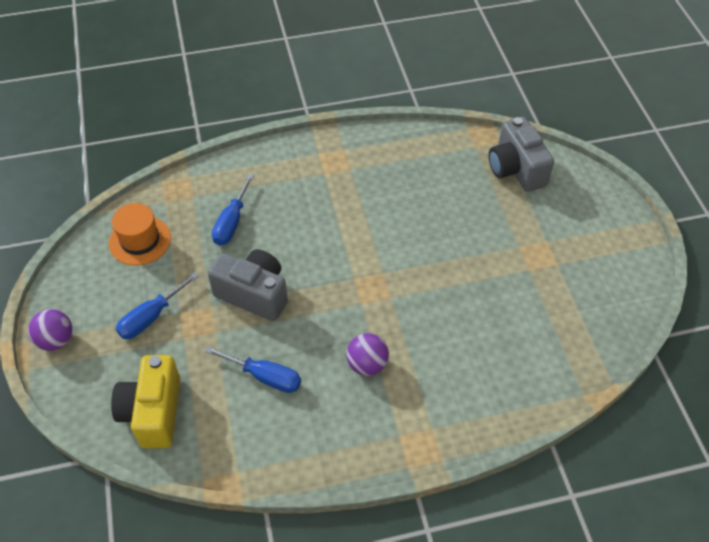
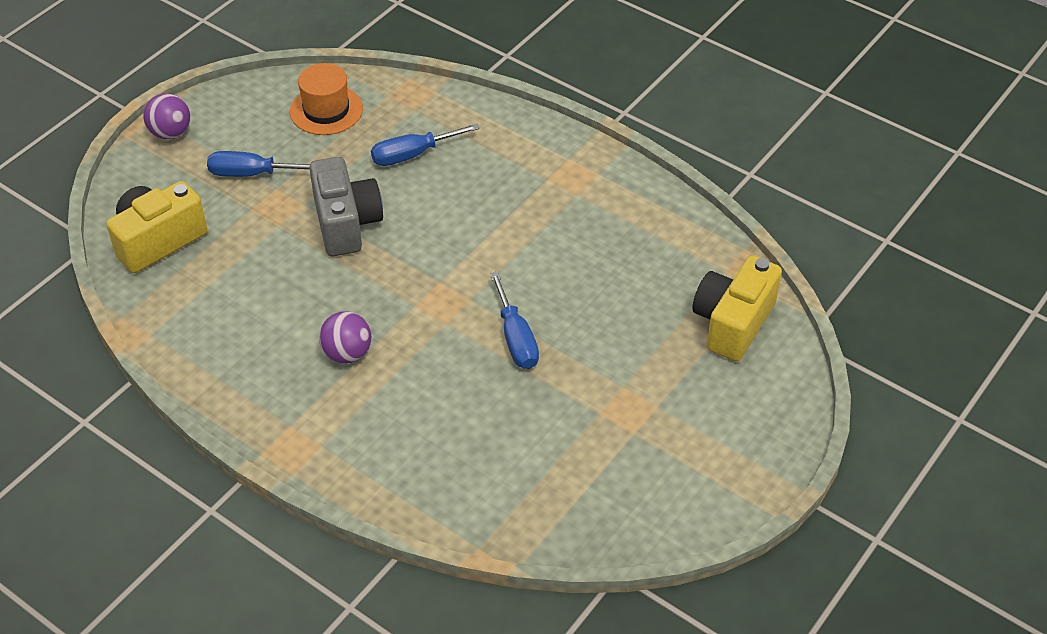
camera: 50 degrees right, 5 degrees down
blue screwdriver [205,346,301,393] -> blue screwdriver moved to [490,271,539,369]
grey camera [489,117,554,192] -> yellow camera [692,256,782,361]

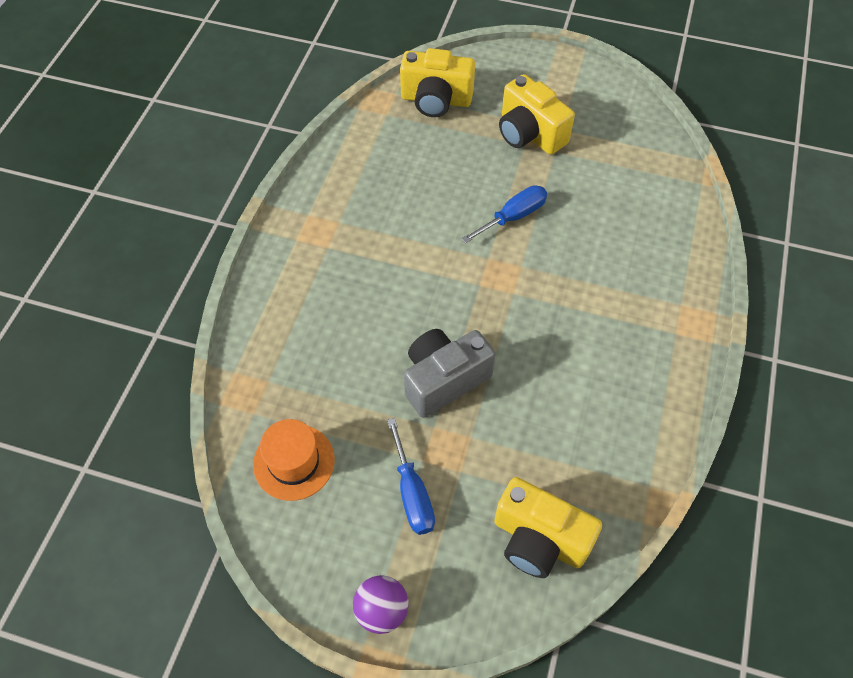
camera: 110 degrees left, 10 degrees up
purple ball [319,311,371,363] -> none
blue screwdriver [371,123,480,166] -> none
none -> yellow camera [499,74,575,155]

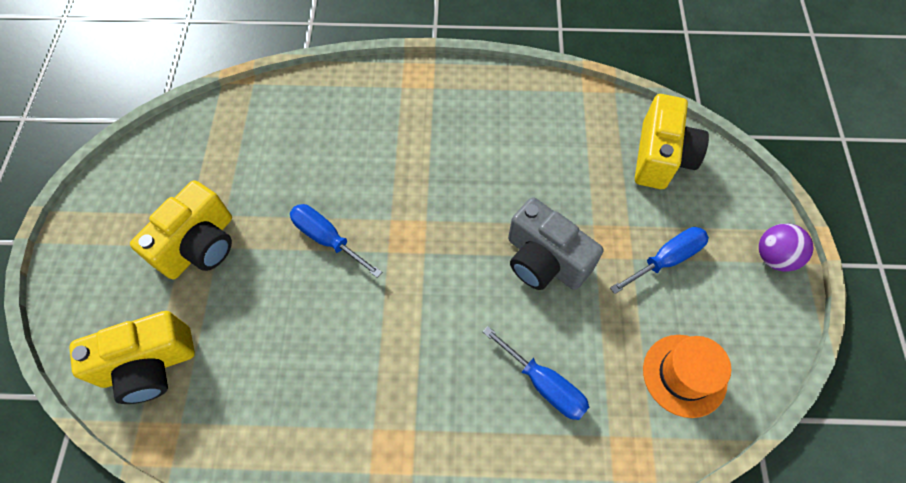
camera: 105 degrees left, 5 degrees up
yellow camera [400,48,475,117] -> yellow camera turned 75 degrees clockwise [69,311,195,404]
none -> blue screwdriver [483,326,589,420]

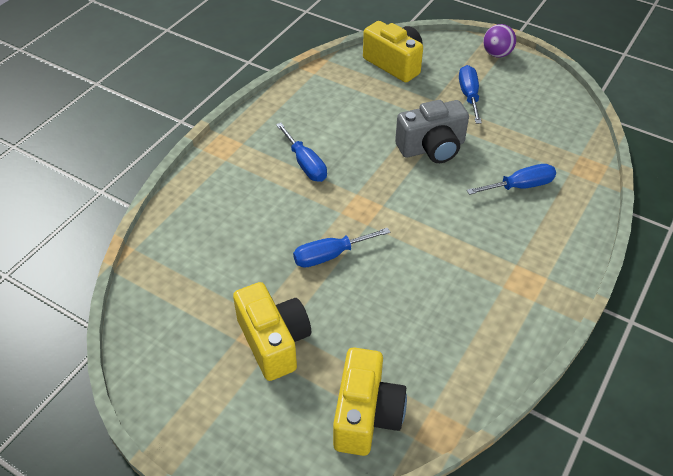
camera: 60 degrees left, 15 degrees down
orange hat [643,335,731,418] -> none
none -> blue screwdriver [276,123,327,182]

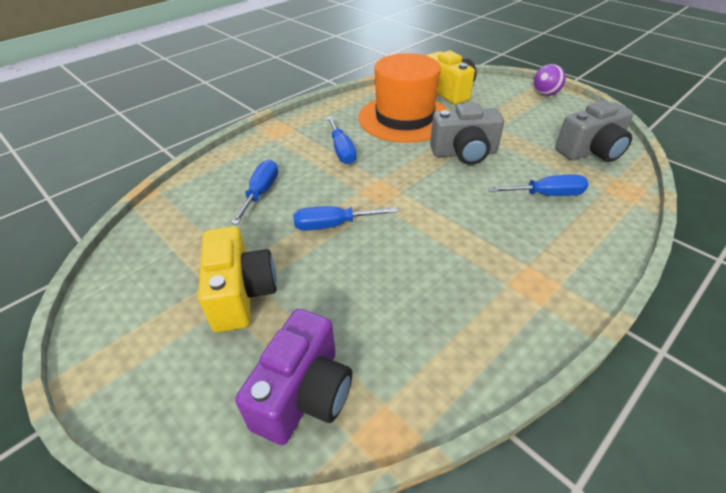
camera: 15 degrees right, 5 degrees down
yellow camera [333,348,407,456] -> purple camera [235,309,352,445]
blue screwdriver [459,65,482,124] -> blue screwdriver moved to [231,160,278,225]
none -> orange hat [358,53,449,143]
none -> grey camera [555,100,634,162]

